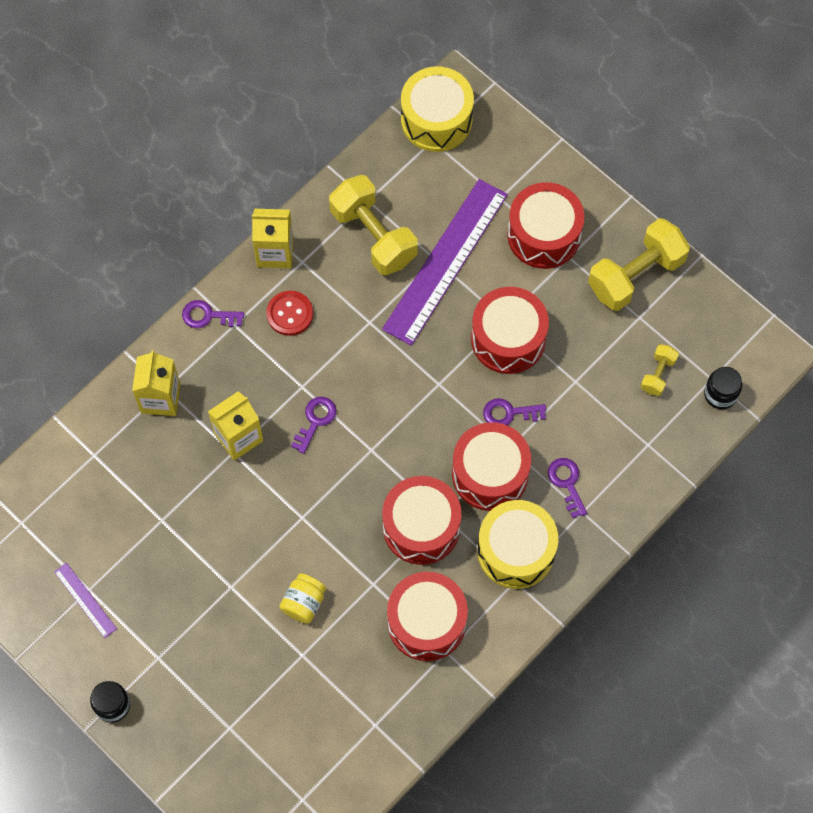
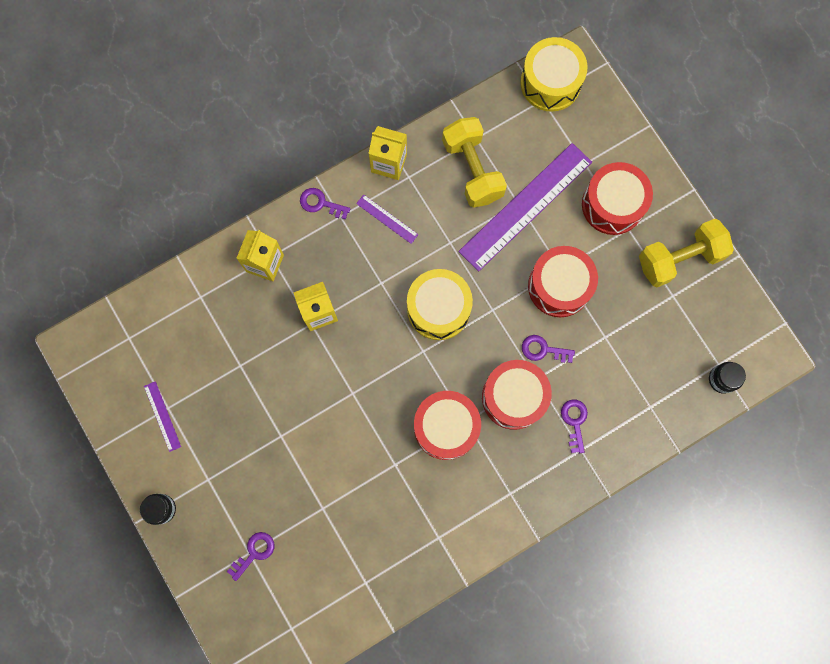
camera: 15 degrees right, 10 degrees up
red button [266,291,313,336] -> purple ruler [356,194,419,244]
yellow jar [279,573,326,624] -> none
purple key [291,397,337,454] -> purple key moved to [227,532,274,581]
red drum [387,572,468,661] -> none
yellow drum [477,500,558,589] -> yellow drum moved to [407,269,473,340]
yellow dumbbell [641,344,679,396] -> none

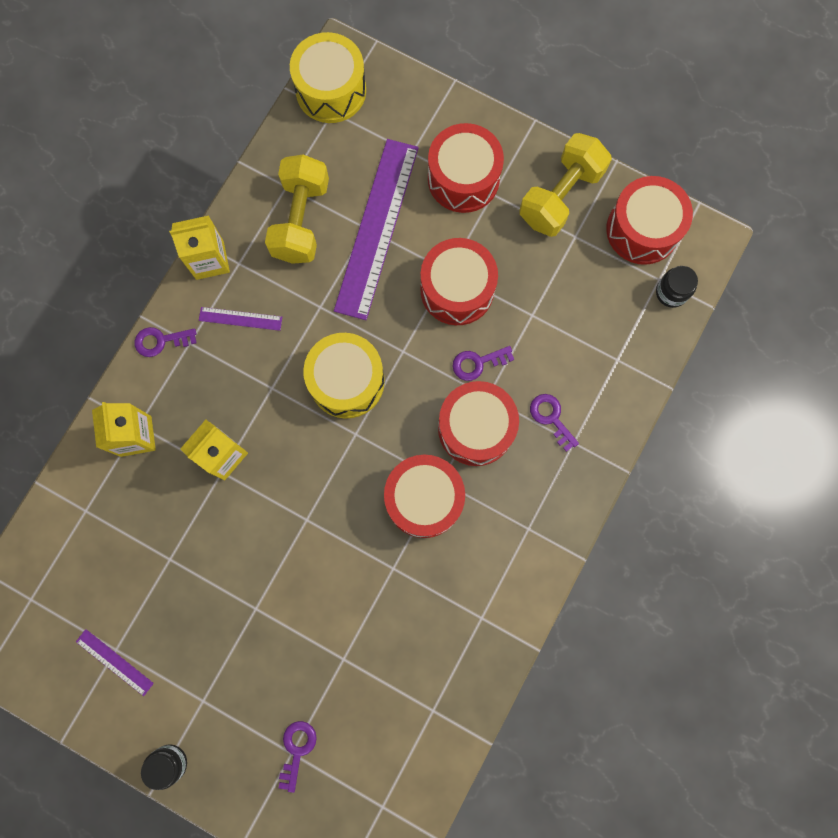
camera: 30 degrees left, 0 degrees up
yellow dumbbell [442,117,507,208] -> yellow dumbbell turned 60 degrees clockwise [265,155,329,264]
none -> red drum [606,176,693,265]

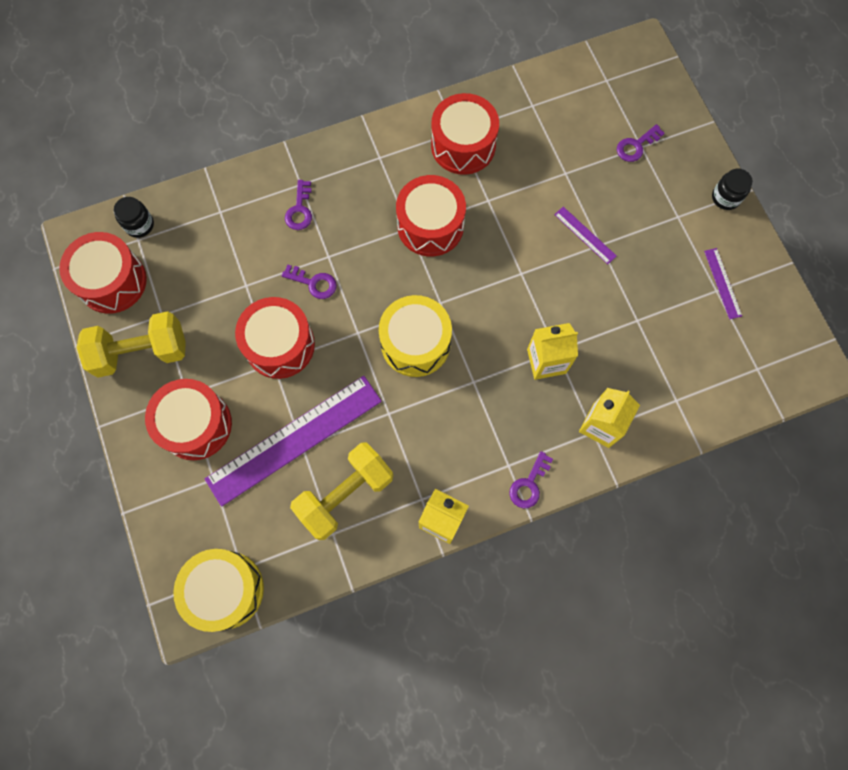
camera: 140 degrees left, 5 degrees down
purple key [135,327,197,357] -> purple key turned 90 degrees clockwise [509,451,553,508]
purple ruler [199,307,282,331] -> purple ruler moved to [554,207,617,264]
red drum [438,381,519,466] -> red drum moved to [431,93,499,175]

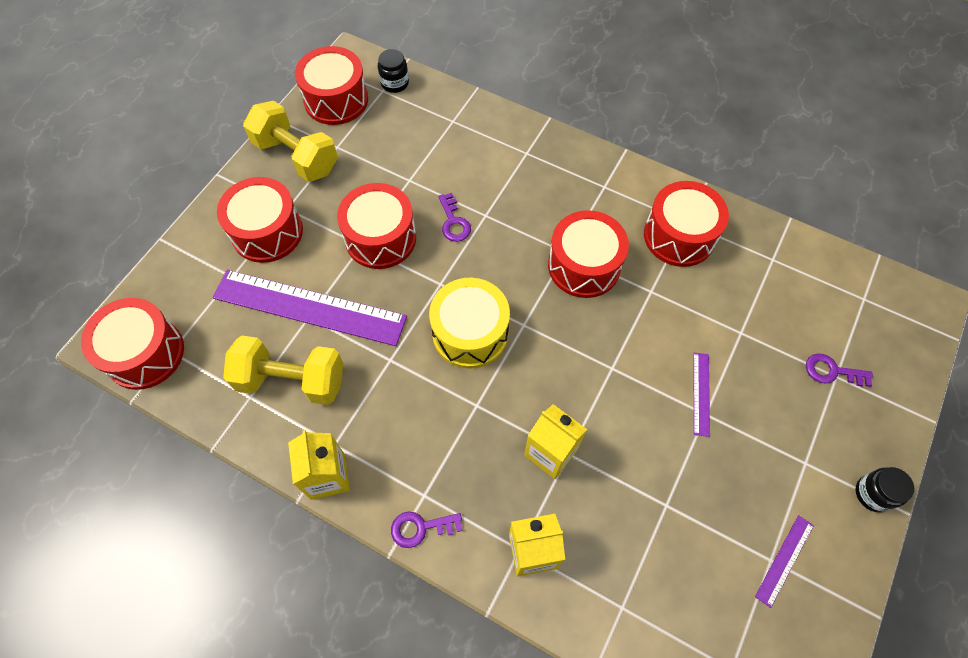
camera: 50 degrees right, 10 degrees down
yellow drum [173,549,264,632] -> red drum [81,298,184,390]
purple key [285,180,312,230] -> none

